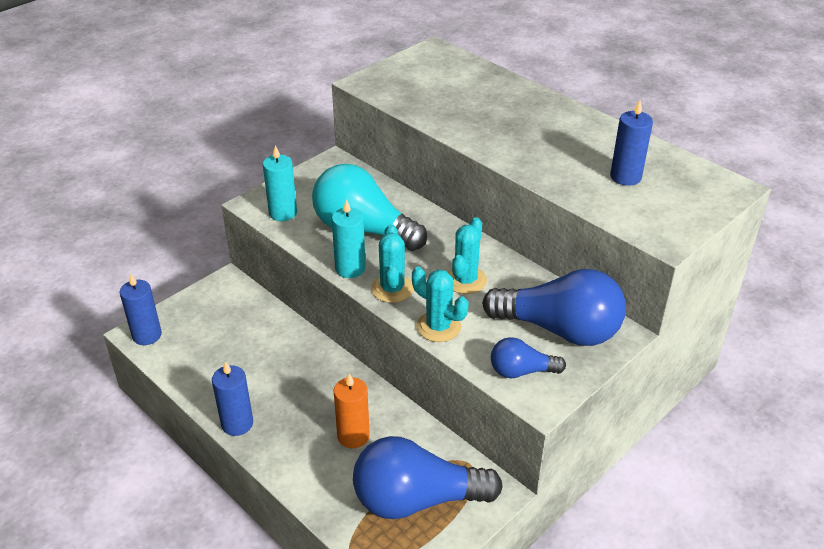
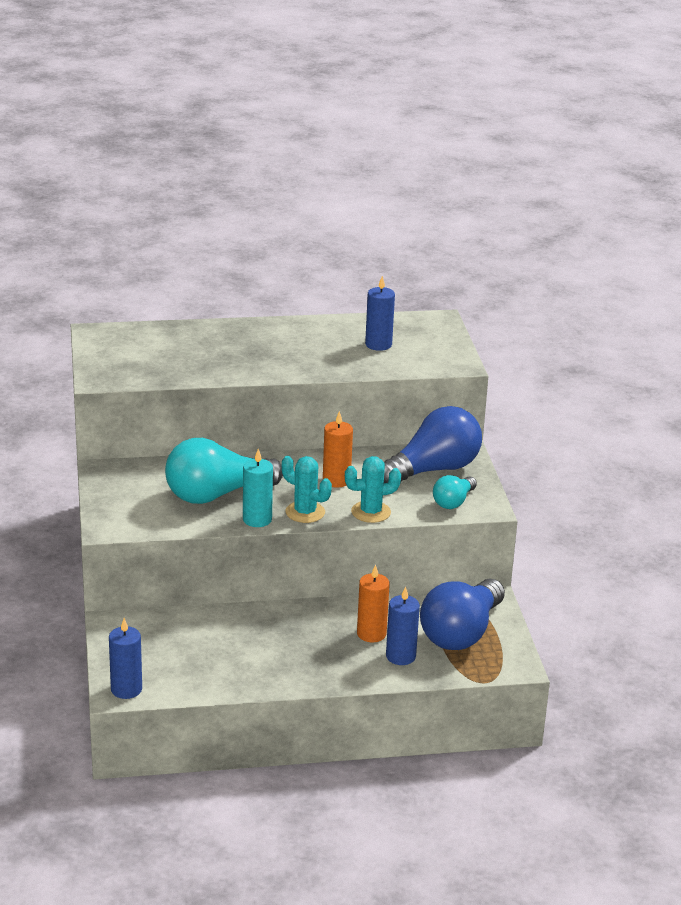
camera: 55 degrees left, 10 degrees down
blue candle [212,361,253,436] -> blue candle moved to [386,586,420,665]
turquoise candle [263,145,297,221] -> none
turquoise cactus [448,217,487,294] -> orange candle [323,411,353,487]
blue light bulb [491,337,566,378] -> turquoise light bulb [433,475,477,509]

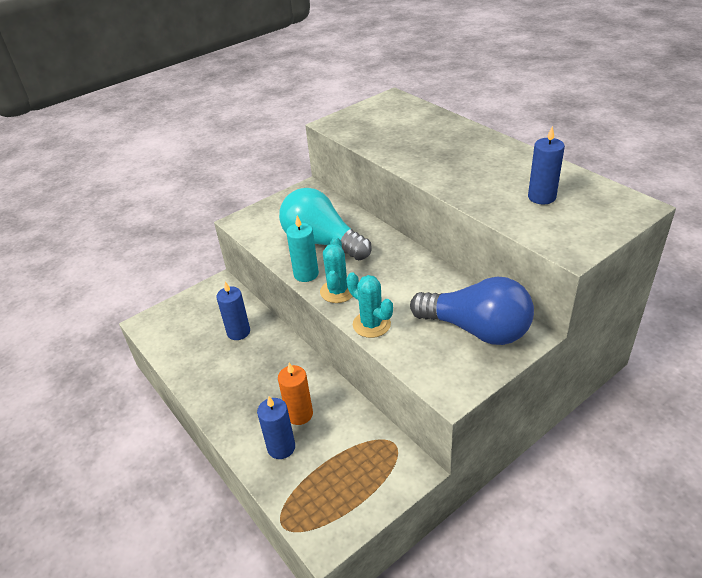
camera: 65 degrees right, 10 degrees up
blue candle [109,618,142,699] -> blue candle moved to [216,282,250,340]
orange candle [323,411,353,487] -> none
blue light bulb [420,578,505,650] -> none
turquoise light bulb [433,475,477,509] -> none

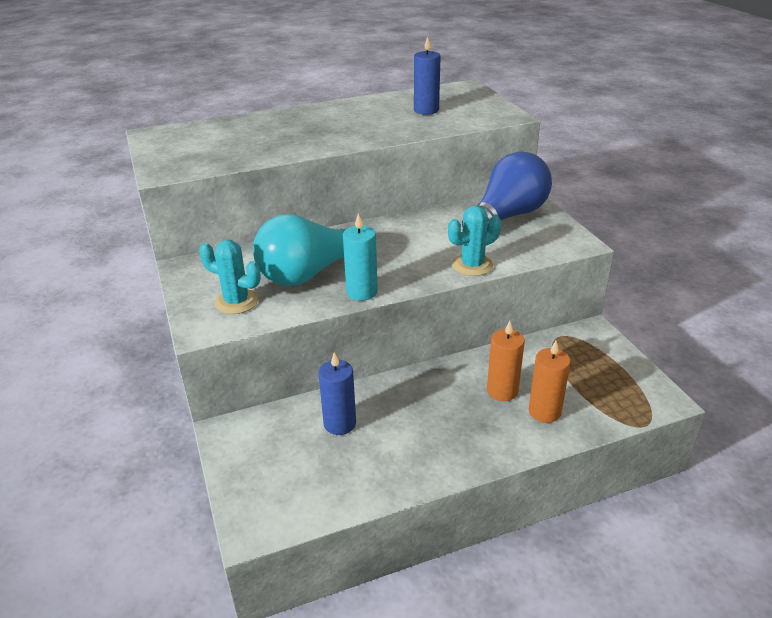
camera: 75 degrees left, 5 degrees down
blue candle [257,396,295,459] -> orange candle [529,341,571,423]
turquoise cactus [320,237,353,303] -> turquoise cactus moved to [199,240,261,314]

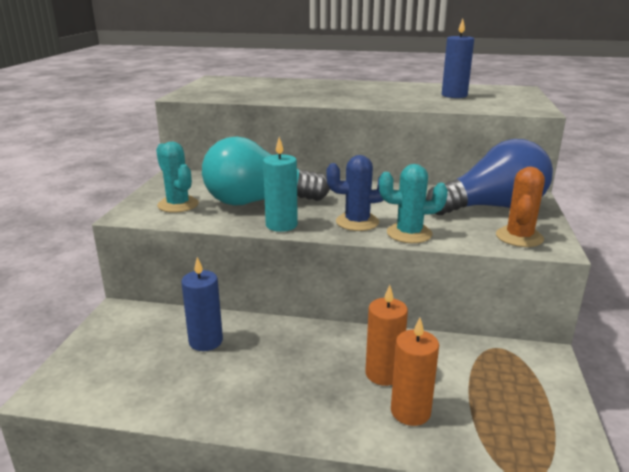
camera: 30 degrees right, 10 degrees down
none -> blue cactus [327,155,383,231]
none -> orange cactus [496,167,545,247]

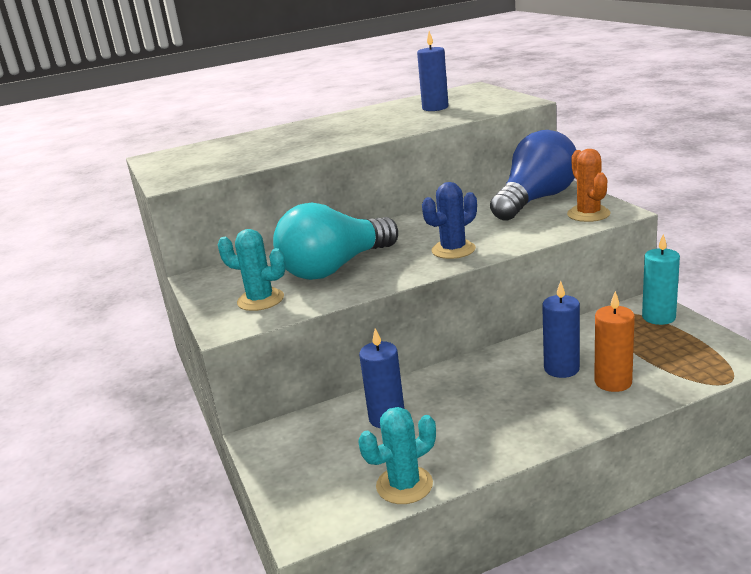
camera: 30 degrees left, 0 degrees up
turquoise candle [263,137,298,232] -> turquoise candle moved to [642,234,680,325]
orange candle [366,285,408,386] -> blue candle [542,281,580,378]
turquoise cactus [379,164,448,243] -> turquoise cactus moved to [358,407,436,504]

